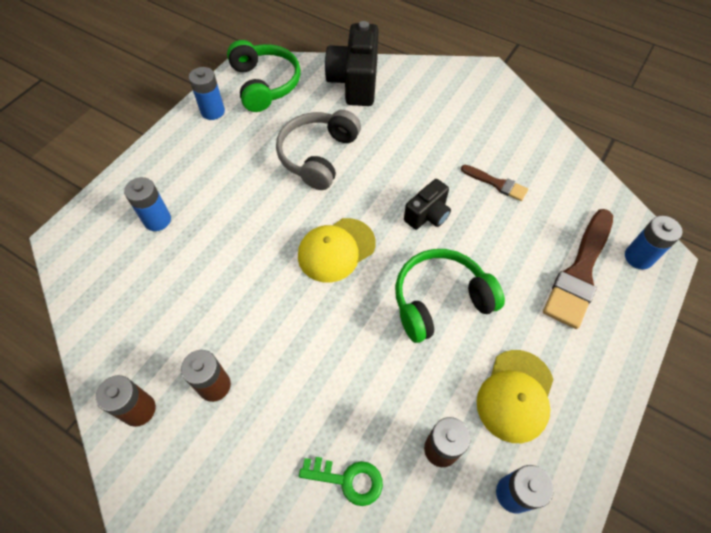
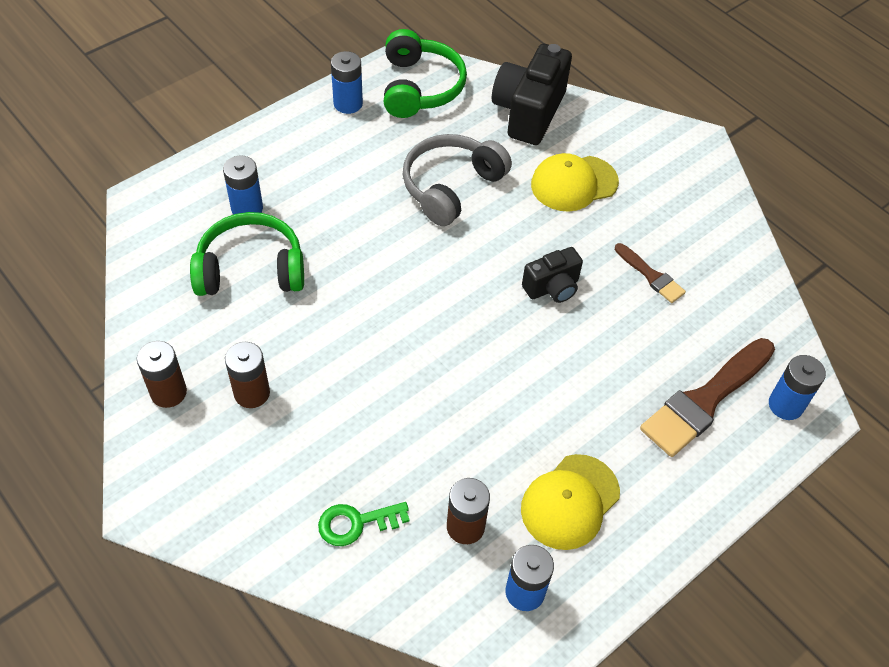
camera: 15 degrees right, 5 degrees down
yellow cap [298,218,376,282] -> yellow cap moved to [531,153,619,212]
green key [299,457,383,506] -> green key turned 135 degrees clockwise [318,502,410,546]
green headphones [395,249,505,343] -> green headphones moved to [190,212,304,296]

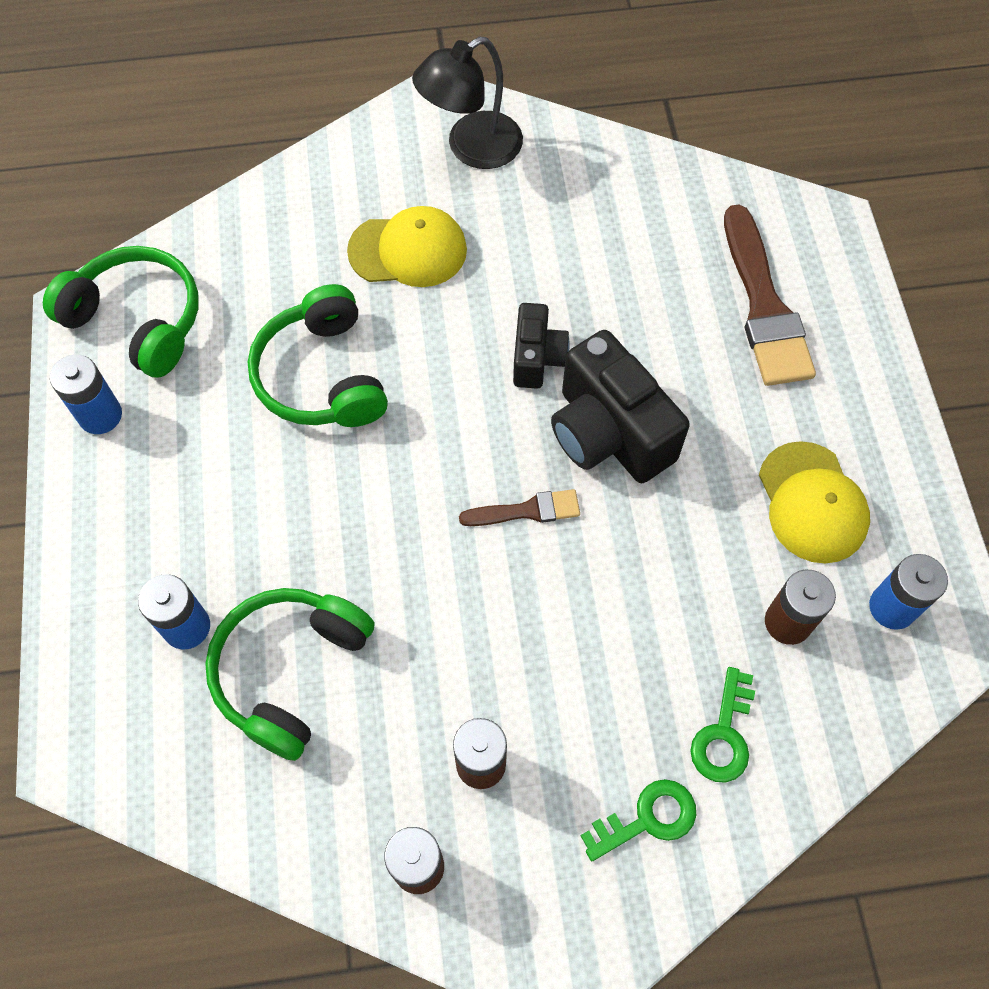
camera: 55 degrees left, 10 degrees up
grey headphones [403,134,512,226] -> green headphones [248,284,388,427]
black camera [492,44,572,145] -> black camera moved to [551,330,690,483]
yellow cap [531,153,619,212] -> yellow cap turned 105 degrees counterclockwise [347,206,467,287]
brown brush [615,243,686,303] -> brown brush moved to [459,489,580,526]
blue battery [769,355,826,420] -> none
none -> black lamp [412,36,523,169]
none -> green key [580,779,696,861]

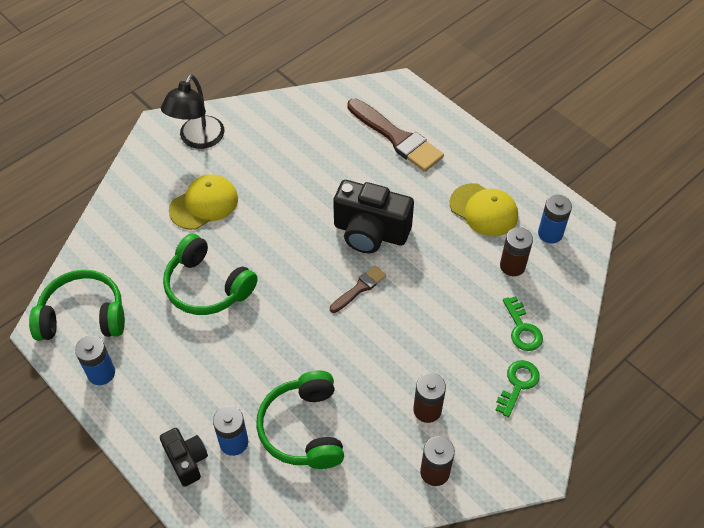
camera: 35 degrees left, 10 degrees down
black camera [513,303,570,389] -> black camera moved to [160,428,208,487]

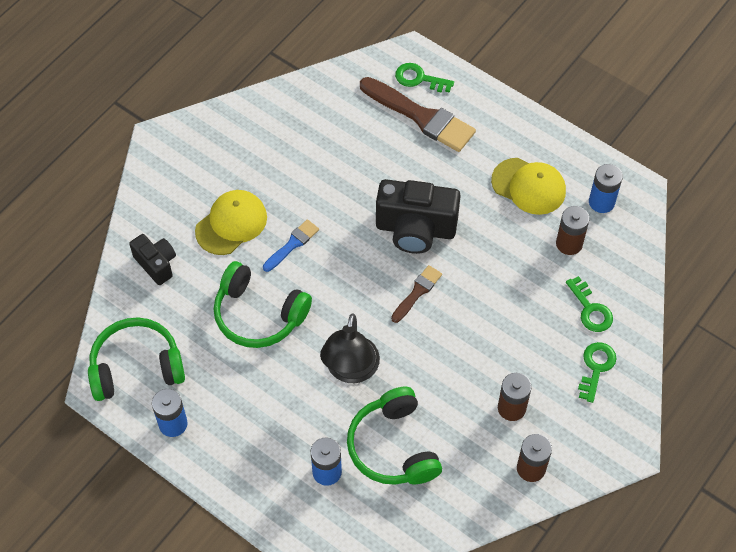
camera: 10 degrees left, 5 degrees up
black camera [160,428,208,487] -> black camera moved to [129,234,176,285]
black lamp [161,74,224,149] -> black lamp moved to [320,314,380,383]
none -> blue brush [263,219,319,272]
none -> green key [395,63,454,93]

